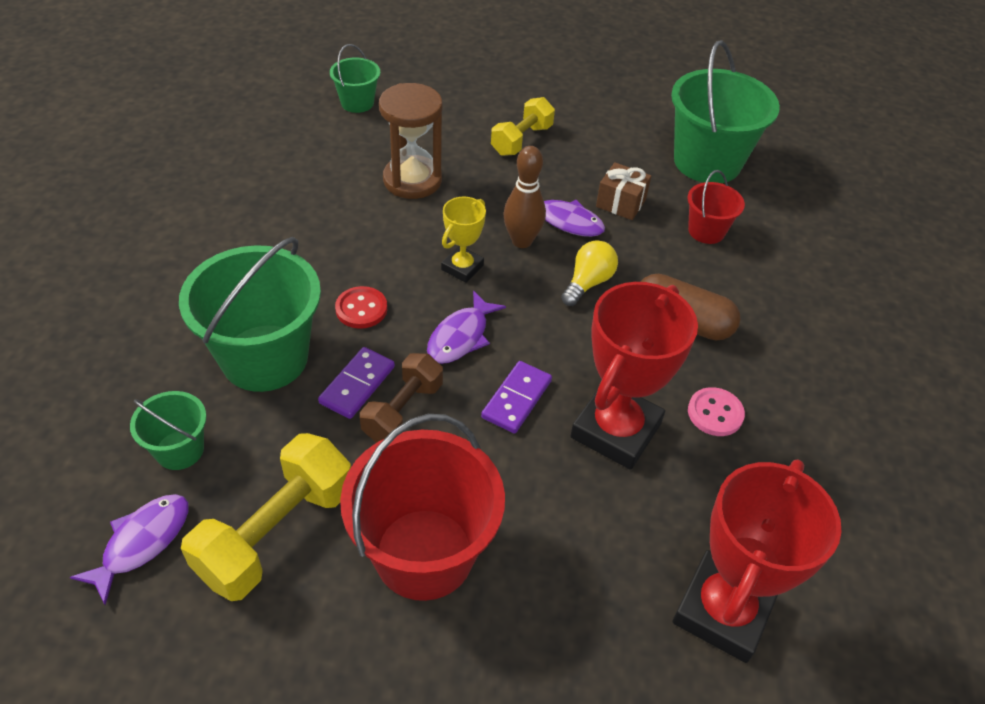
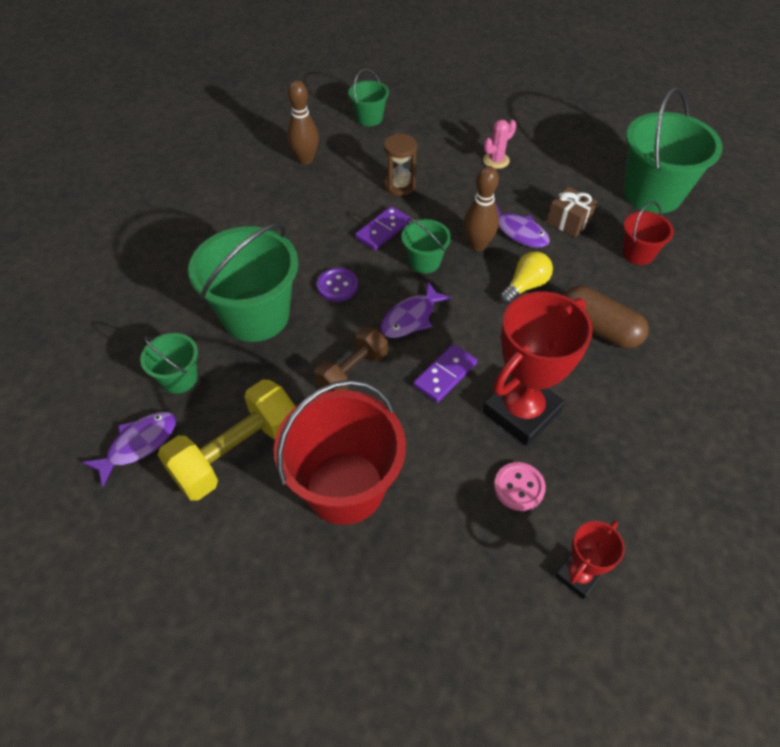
camera: 15 degrees right, 5 degrees up
purple domino [318,347,395,419] -> purple domino moved to [355,206,411,250]
red button [335,286,387,329] -> purple button [317,268,358,302]
brown hourglass [379,83,442,199] -> brown hourglass [384,134,417,196], size x0.66
yellow trophy [441,197,486,283] -> green bucket [401,218,451,273]
yellow dumbbell [491,97,555,156] -> pink cactus [483,120,516,169]
red trophy [672,459,842,663] -> red trophy [555,521,625,599], size x0.52
pink button [688,387,745,436] -> pink button moved to [494,462,546,511]
none -> brown bowling pin [287,80,319,165]

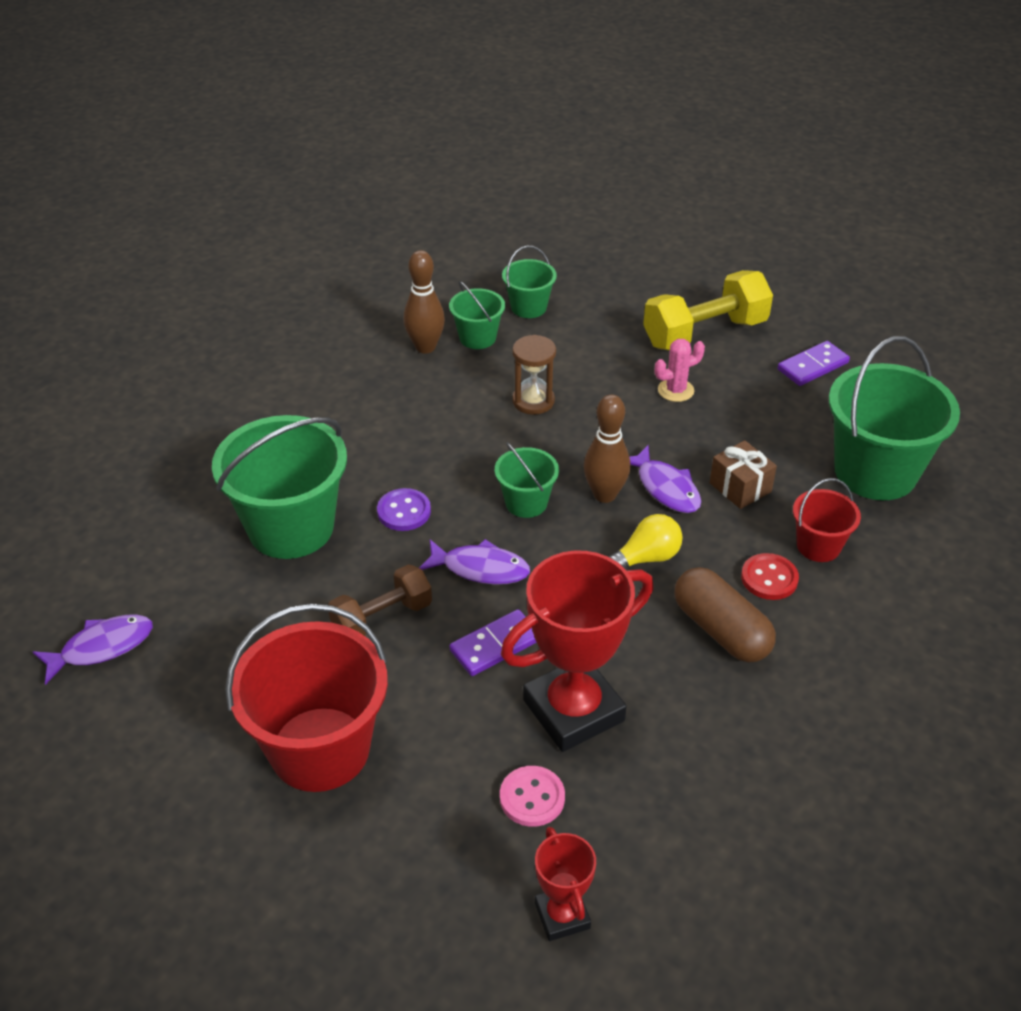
camera: 15 degrees right, 10 degrees down
green bucket [140,333,198,394] -> green bucket moved to [449,281,505,349]
yellow dumbbell [158,379,296,501] -> yellow dumbbell moved to [643,270,773,351]
purple domino [355,206,411,250] -> purple domino moved to [778,341,850,386]
purple fish [381,282,452,338] -> purple fish turned 135 degrees counterclockwise [419,539,530,585]
red trophy [555,521,625,599] -> red trophy turned 75 degrees counterclockwise [535,827,596,941]
none -> red button [741,553,799,600]

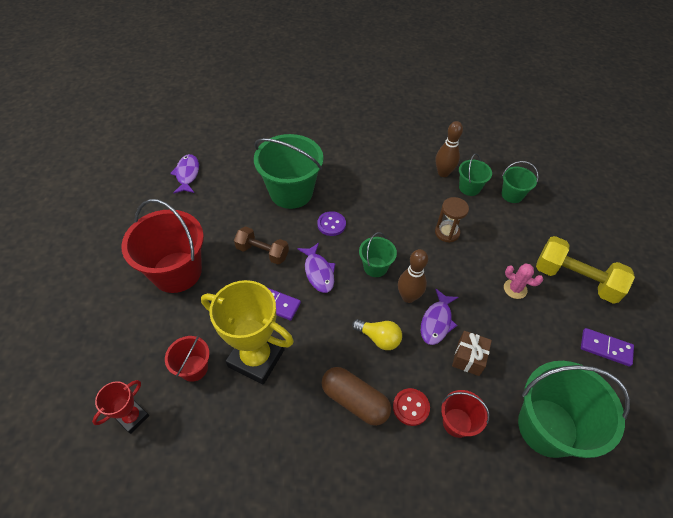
camera: 55 degrees right, 10 degrees up
purple fish [33,614,153,685] -> purple fish turned 120 degrees counterclockwise [170,154,199,194]
pink button [500,766,565,827] -> red bucket [165,335,210,382]
red trophy [501,551,654,752] -> yellow trophy [201,280,294,384]
brown capsule [674,567,776,663] -> brown capsule turned 75 degrees counterclockwise [322,367,391,426]

